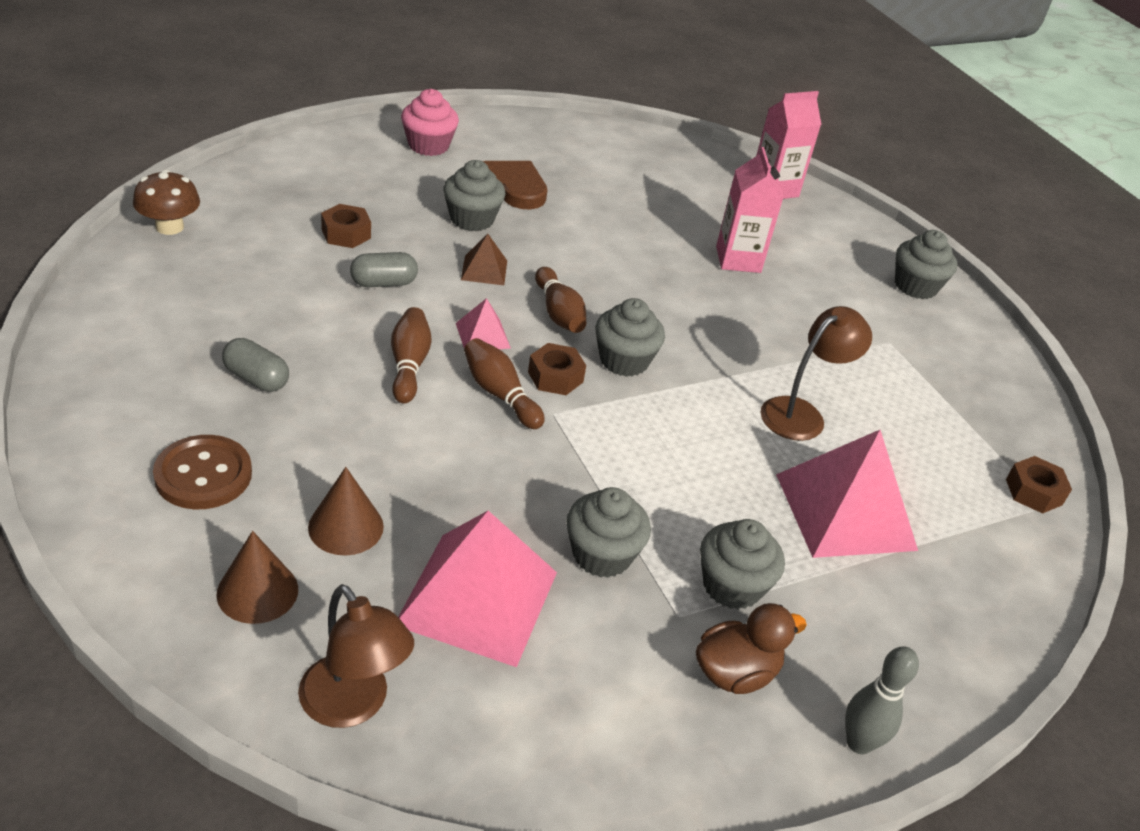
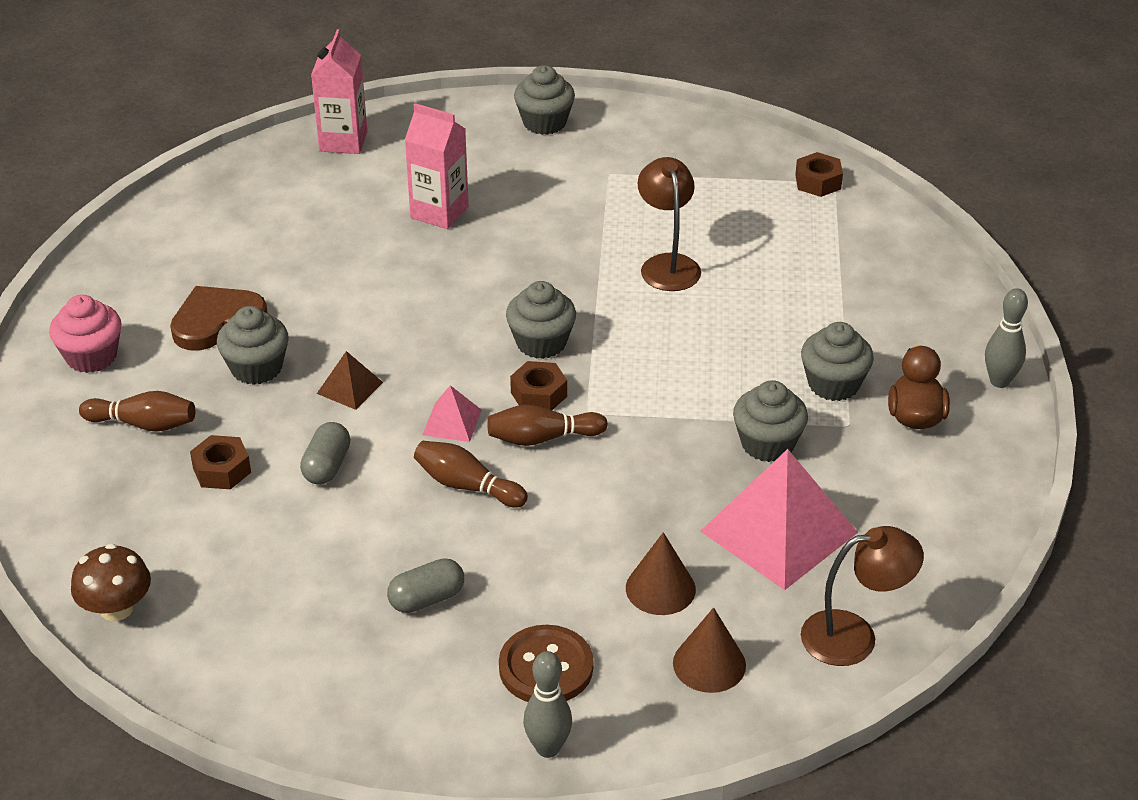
camera: 55 degrees left, 0 degrees up
brown bowling pin [535,267,586,333] -> brown bowling pin moved to [79,391,195,432]
pink pyramid [776,430,918,558] -> none
none -> grey bowling pin [523,651,572,758]

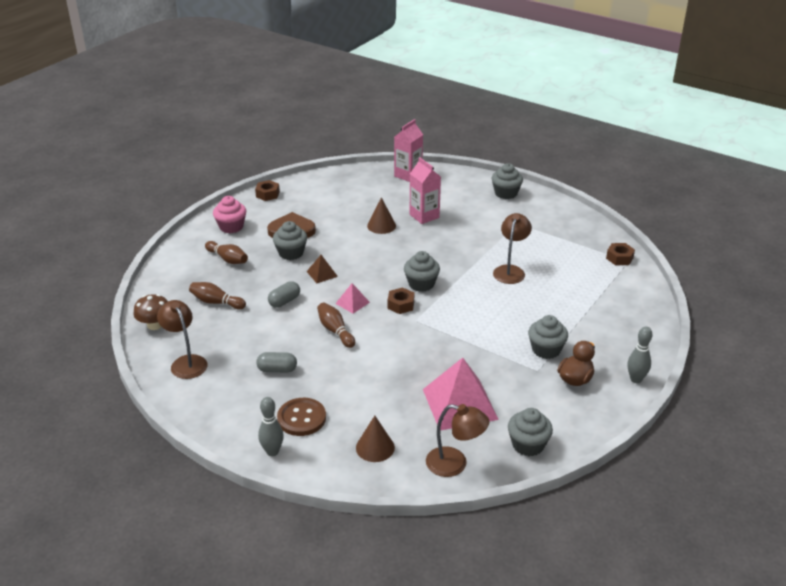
camera: 30 degrees right, 5 degrees down
brown nut [190,435,251,489] -> brown nut moved to [255,180,280,201]
brown bowling pin [488,405,608,446] -> brown bowling pin moved to [189,282,246,309]
brown cone [626,532,696,615] -> brown cone moved to [367,197,396,234]
grey cupcake [733,380,808,462] -> grey cupcake moved to [508,408,553,456]
none -> brown lamp [157,300,208,379]

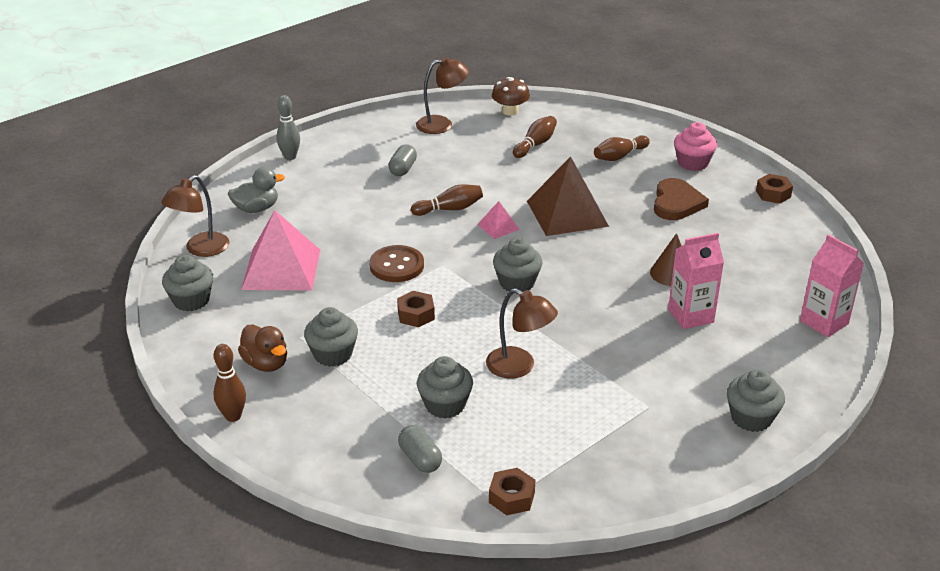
camera: 105 degrees right, 0 degrees up
grey capsule [268,281,300,308] -> grey capsule moved to [398,425,442,473]
grey cupcake [273,221,307,260] -> grey cupcake moved to [417,356,473,418]
brown button [277,398,326,436] -> brown button moved to [369,245,424,282]
brown pyramid [306,255,338,283] -> brown pyramid [527,156,609,236], size x2.16
brown cone [356,416,395,462] -> grey duck [228,167,285,213]
brown nut [388,287,414,314] -> brown nut moved to [397,291,435,327]
grey bowling pin [627,327,653,383] -> brown bowling pin [213,344,246,422]

